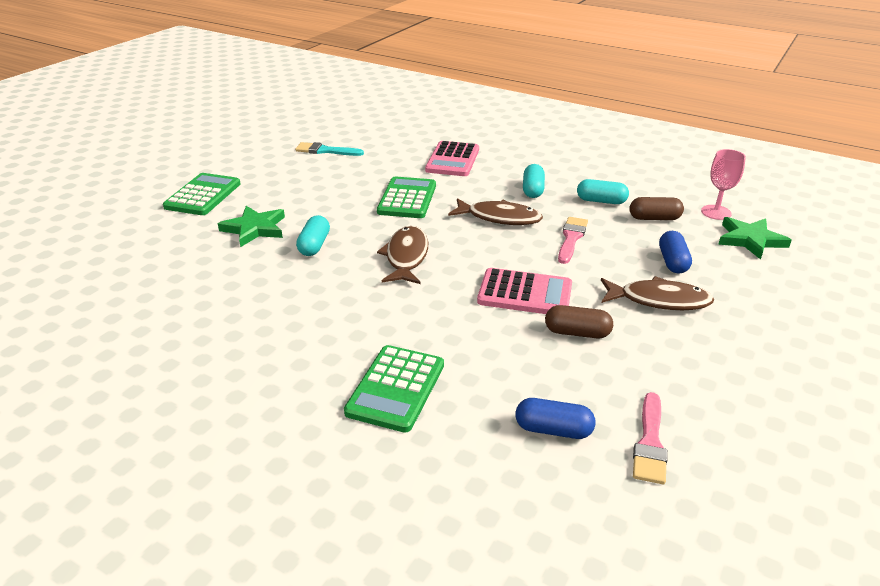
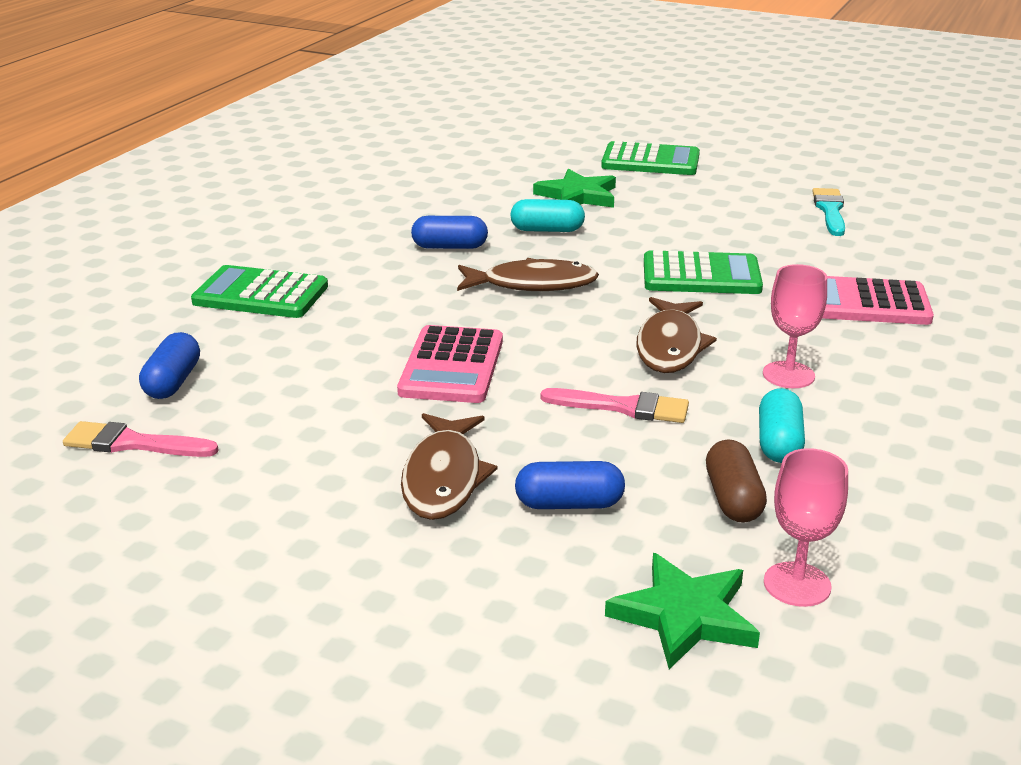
camera: 85 degrees right, 5 degrees down
turquoise capsule [523,164,545,198] -> pink goblet [763,264,827,388]
brown capsule [545,305,613,338] -> none
none -> blue capsule [411,216,488,249]

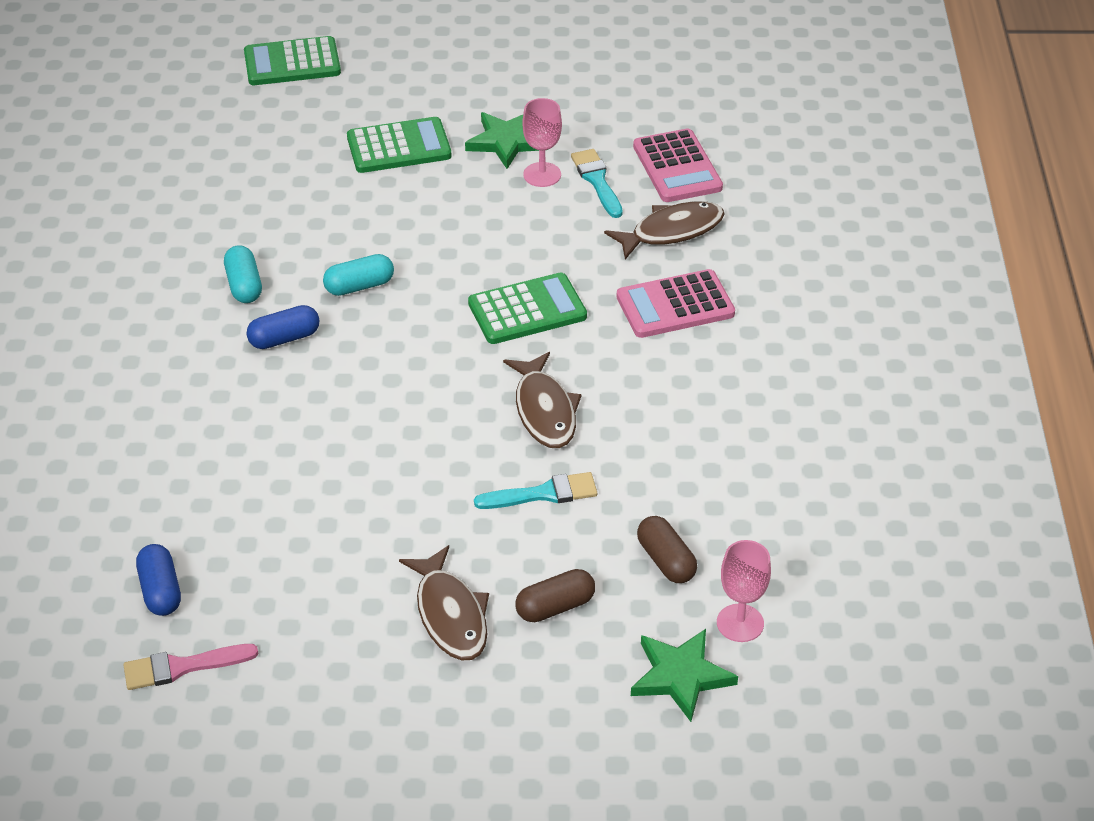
camera: 25 degrees left, 15 degrees up
green calculator [191,265,328,318] -> green calculator moved to [244,36,341,85]
pink calculator [397,325,503,403] -> pink calculator moved to [633,129,723,202]
brown fish [457,258,599,291] -> brown fish moved to [604,201,725,260]
blue capsule [515,461,625,509] -> brown capsule [515,569,595,622]
green star [533,169,616,208] -> green star moved to [465,112,539,169]
pink brush [541,388,689,423] -> turquoise brush [474,472,597,509]
turquoise capsule [759,388,805,463] -> turquoise capsule moved to [224,245,262,303]
pink goblet [763,264,827,388] -> pink goblet moved to [522,98,562,187]

